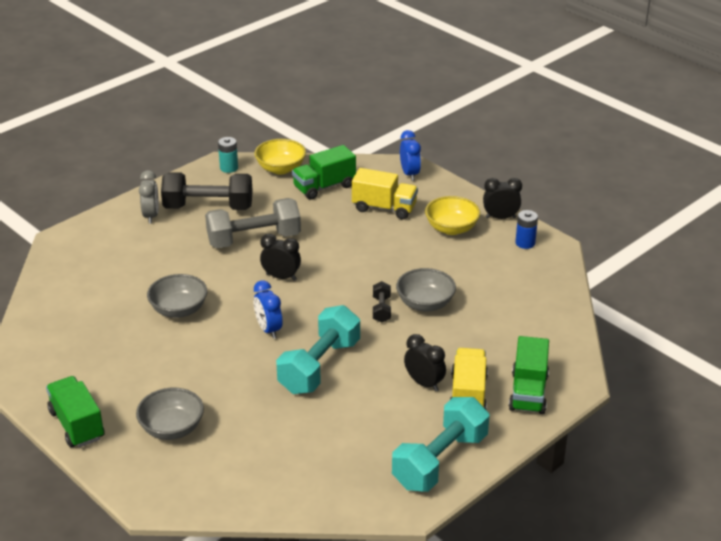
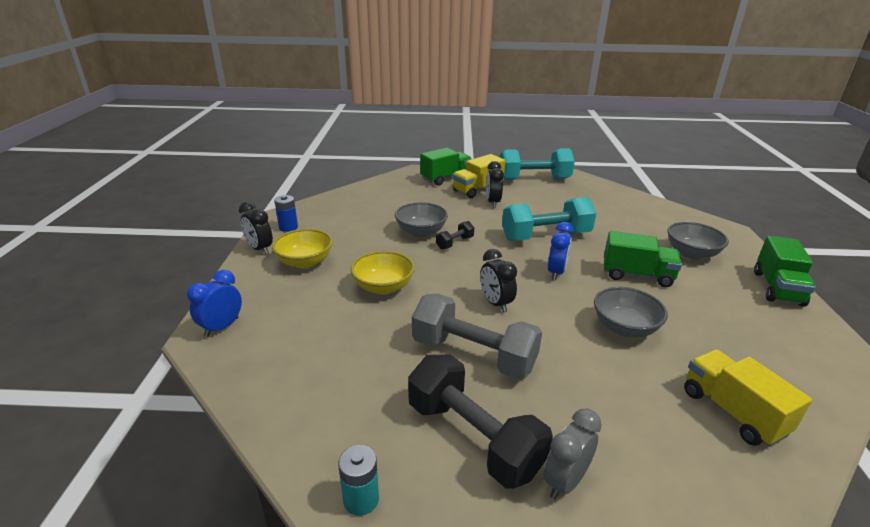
camera: 135 degrees left, 5 degrees down
yellow bowl [254,139,306,174] -> yellow bowl moved to [351,251,415,294]
green truck [292,145,356,200] -> green truck moved to [604,231,682,287]
yellow truck [352,168,418,219] -> yellow truck moved to [684,350,812,447]

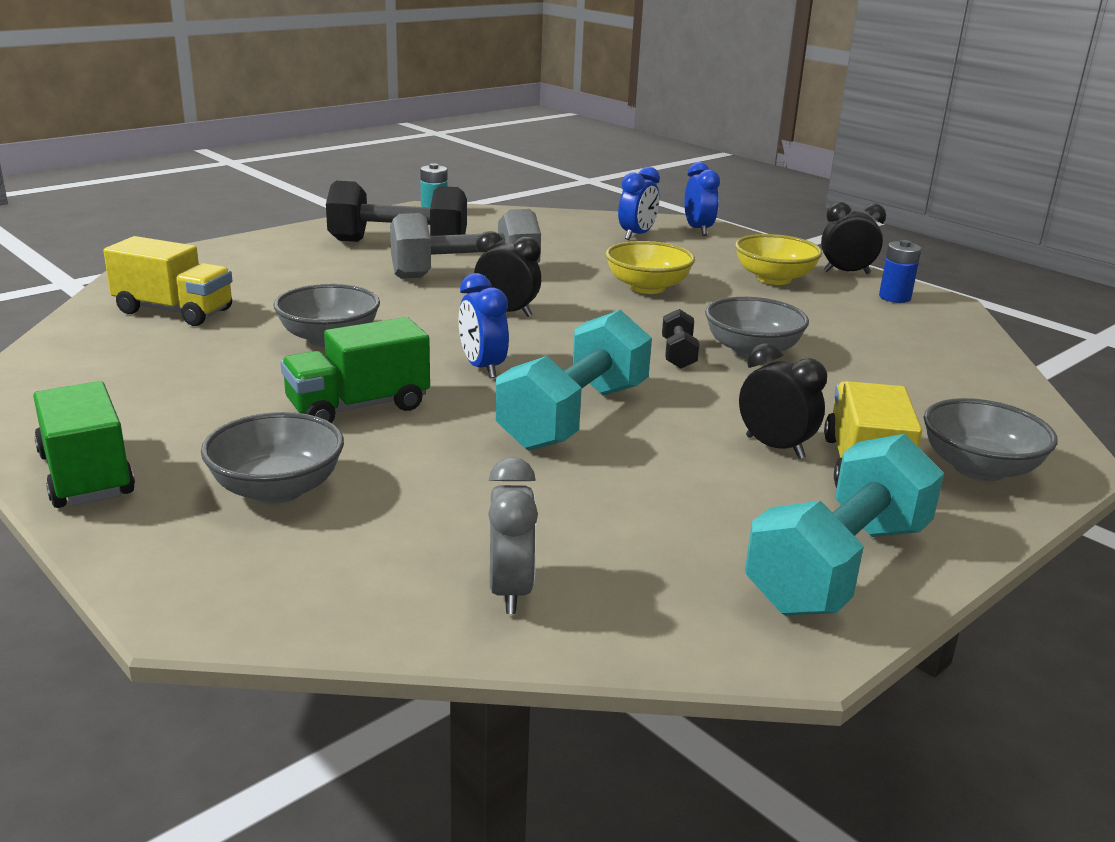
camera: 135 degrees right, 5 degrees down
green truck [420,148,472,186] -> grey bowl [924,398,1058,481]
grey clock [543,409,602,499] -> grey clock moved to [488,457,538,614]
none -> blue clock [618,167,660,240]

